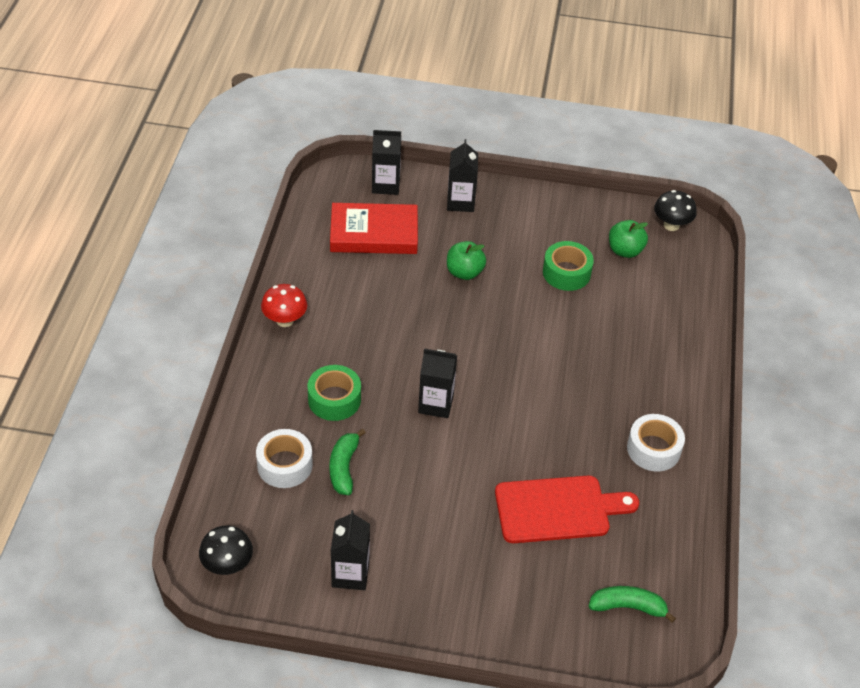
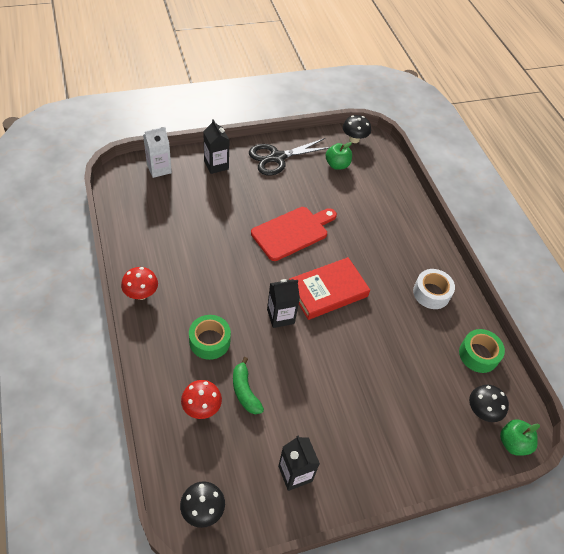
camera: 30 degrees left, 5 degrees up
white tape [256,429,313,488] -> red mushroom [181,380,222,419]
red book [330,203,418,254] -> red book moved to [289,257,370,320]
black carton [372,130,401,195] -> white carton [143,127,172,178]
green apple [447,241,486,280] -> green apple moved to [500,419,540,456]
red cutting board [495,476,639,543] -> red cutting board moved to [251,207,337,261]
green tape [543,241,594,291] -> green tape moved to [459,329,505,373]
green banana [588,586,676,623] -> black mushroom [469,385,509,422]
none -> black scissors [249,138,330,175]

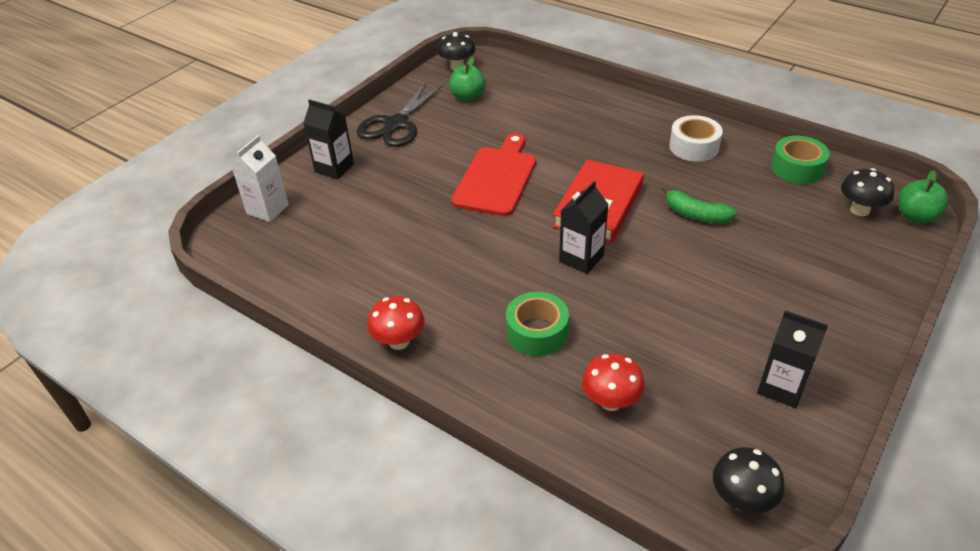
camera: 30 degrees left, 10 degrees down
green banana [233,357,264,414] -> green banana moved to [662,185,737,223]

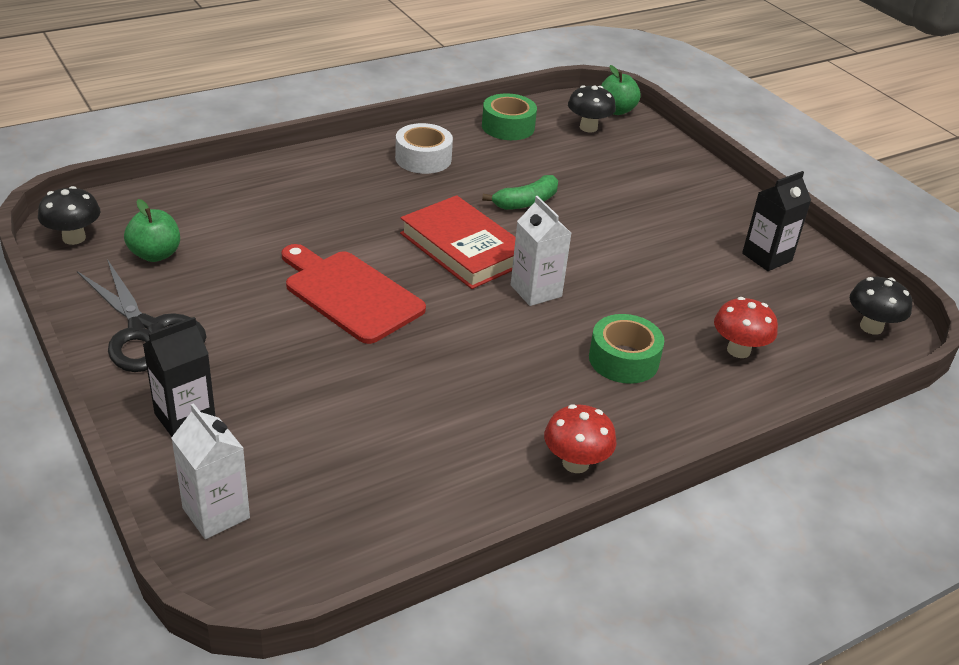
camera: 70 degrees left, 5 degrees down
black carton [559,181,609,274] -> white carton [511,196,571,306]

